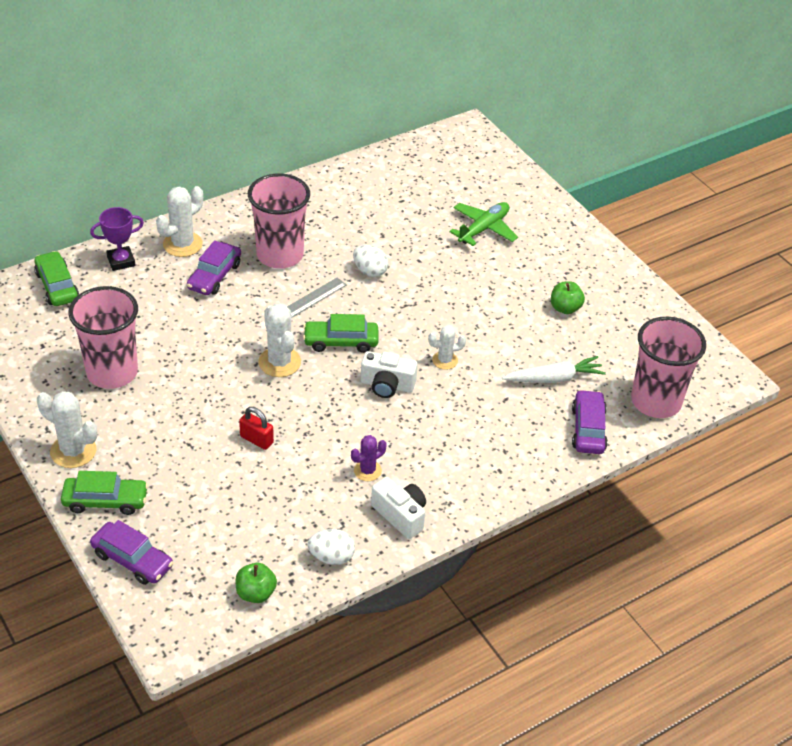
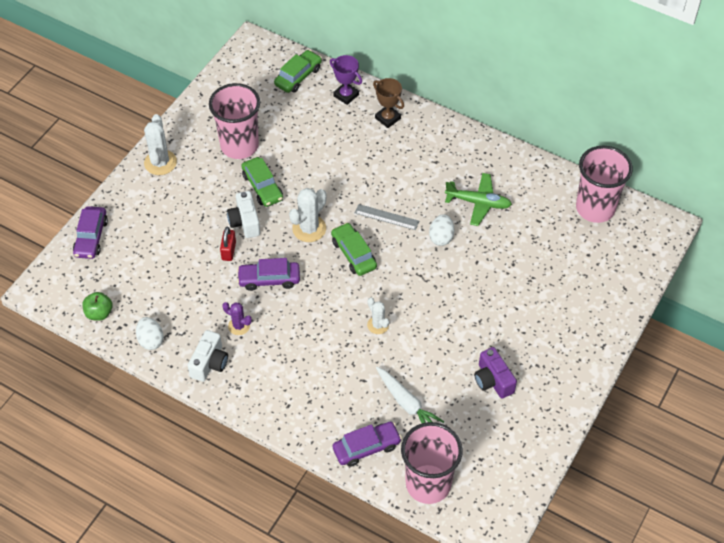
camera: 65 degrees right, 10 degrees up
green car [61,471,148,515] -> green car moved to [241,157,283,207]
white cactus [156,186,203,257] -> brown trophy [373,78,404,128]
purple car [187,240,241,295] -> purple car moved to [237,258,300,291]
pink cup [248,173,310,268] -> pink cup moved to [576,146,633,223]
white camera [361,351,418,398] -> white camera moved to [227,191,260,238]
green plane [450,202,518,246] -> green plane moved to [445,173,512,226]
green apple [551,281,585,314] -> purple camera [474,347,517,399]

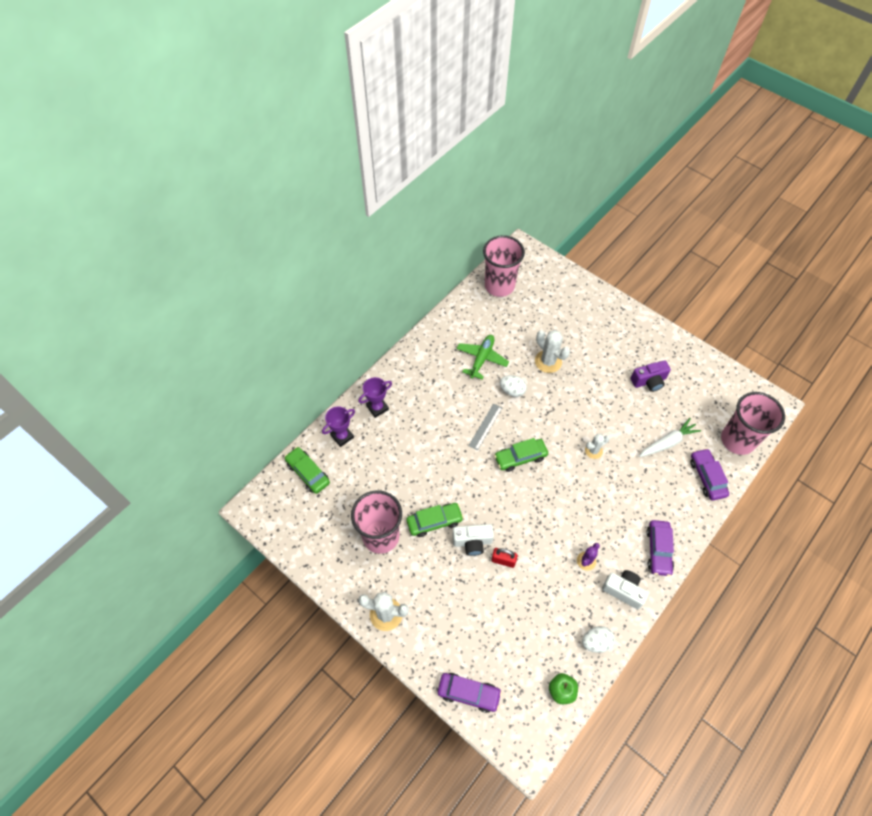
camera: 80 degrees left, 5 degrees up
purple car [237,258,300,291] -> purple car moved to [646,520,674,576]
white cactus [289,188,326,242] -> white cactus moved to [535,330,570,373]
brown trophy [373,78,404,128] -> purple trophy [358,377,392,418]

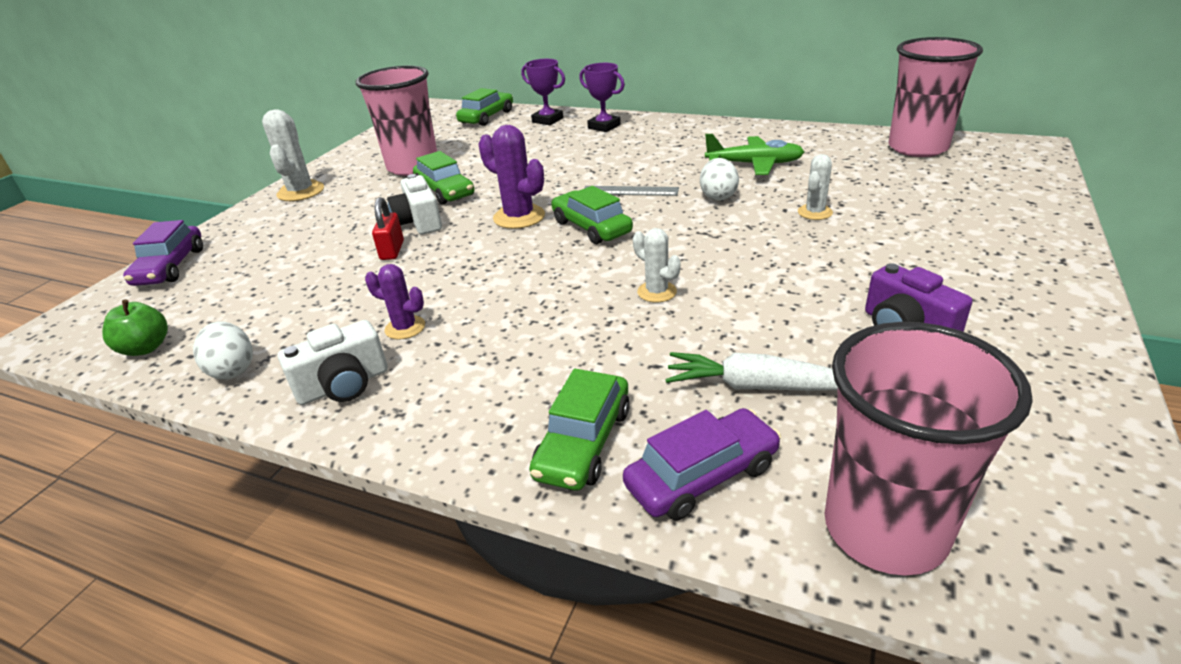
camera: 75 degrees right, 25 degrees down
white cactus [535,330,570,373] -> white cactus [798,154,833,220], size x0.61
white camera [602,570,649,609] -> white camera turned 45 degrees clockwise [278,320,388,405]
white carrot [639,418,701,457] -> white carrot turned 150 degrees clockwise [665,352,838,391]
purple car [646,520,674,576] -> none
none -> purple cactus [478,125,545,229]
none -> green car [529,369,630,491]

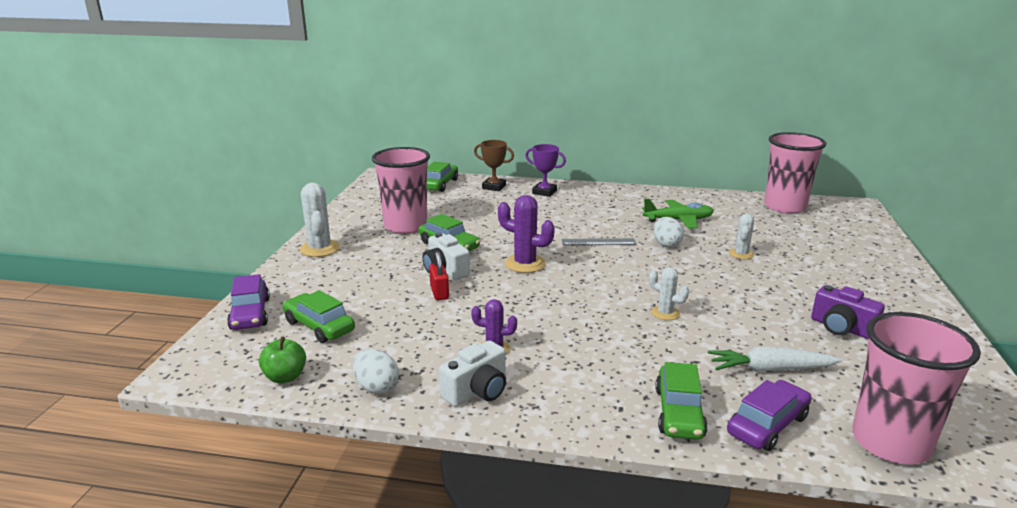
camera: 15 degrees left, 10 degrees down
purple trophy [521,59,565,125] -> brown trophy [474,140,514,191]
green car [551,186,633,244] -> green car moved to [282,290,355,343]

